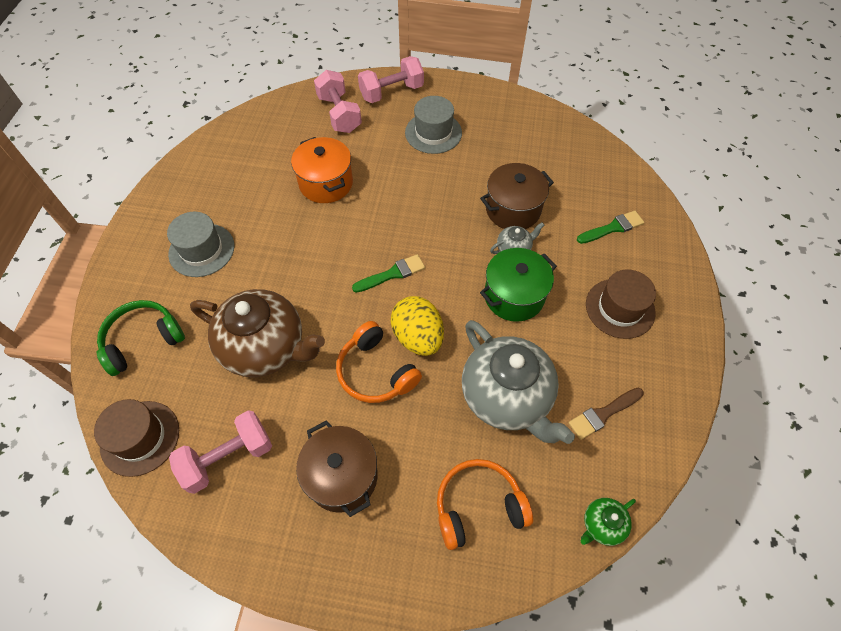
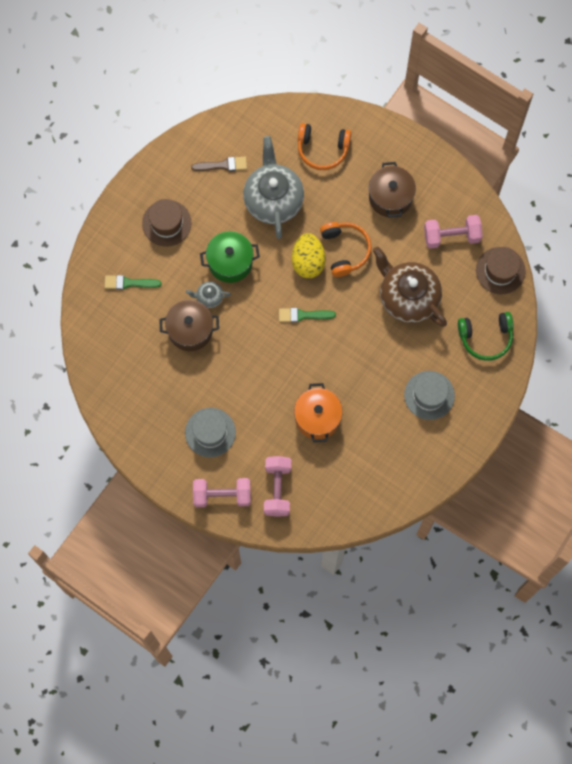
camera: 155 degrees left, 15 degrees up
green teapot [581,498,636,546] -> none

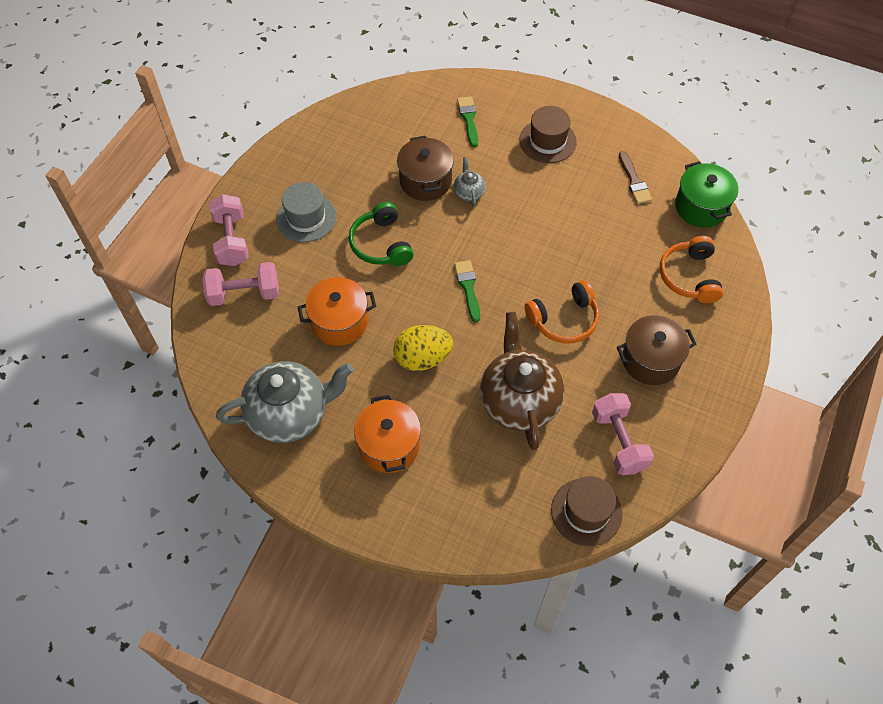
camera: 80 degrees right, 15 degrees down
green pot [200,231,260,283] -> green pot moved to [675,161,738,228]
grey teapot [243,136,304,239] -> grey teapot moved to [216,361,354,443]
yellow egg [292,233,325,278] -> yellow egg moved to [393,325,453,371]
brown teapot [373,246,447,327] -> brown teapot turned 45 degrees counterclockwise [480,312,565,450]
grey hat [404,371,455,420] -> orange pot [354,395,421,473]
green headphones [458,312,514,361] -> green headphones moved to [349,202,414,266]

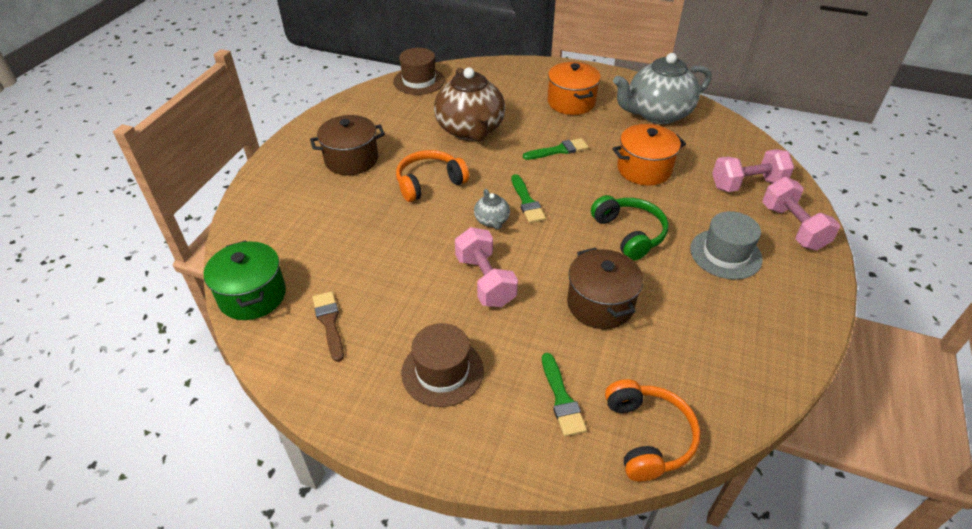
camera: 175 degrees right, 15 degrees down
yellow egg [393,325,453,371] -> green brush [523,138,588,160]
grey teapot [454,157,486,207] -> grey teapot moved to [474,189,510,230]
pink dumbbell [592,393,654,475] -> pink dumbbell moved to [455,227,518,307]
orange headphones [660,236,723,303] -> orange headphones moved to [605,379,700,482]

